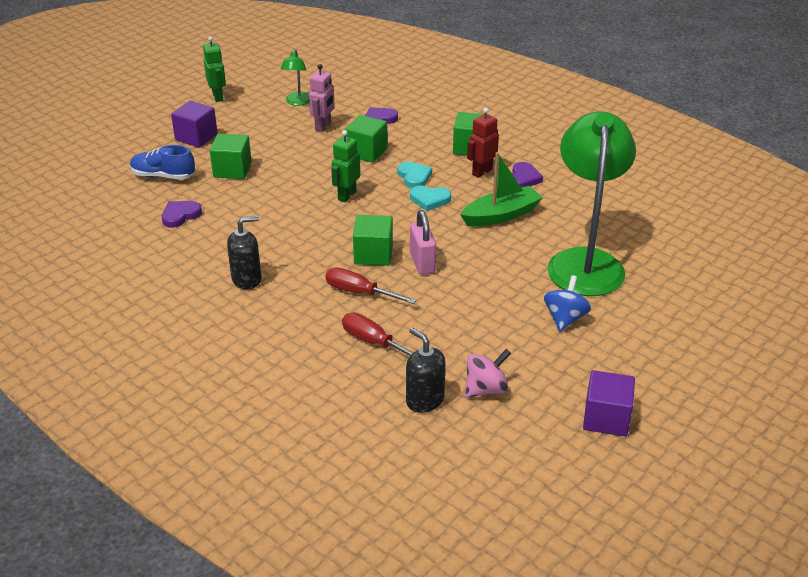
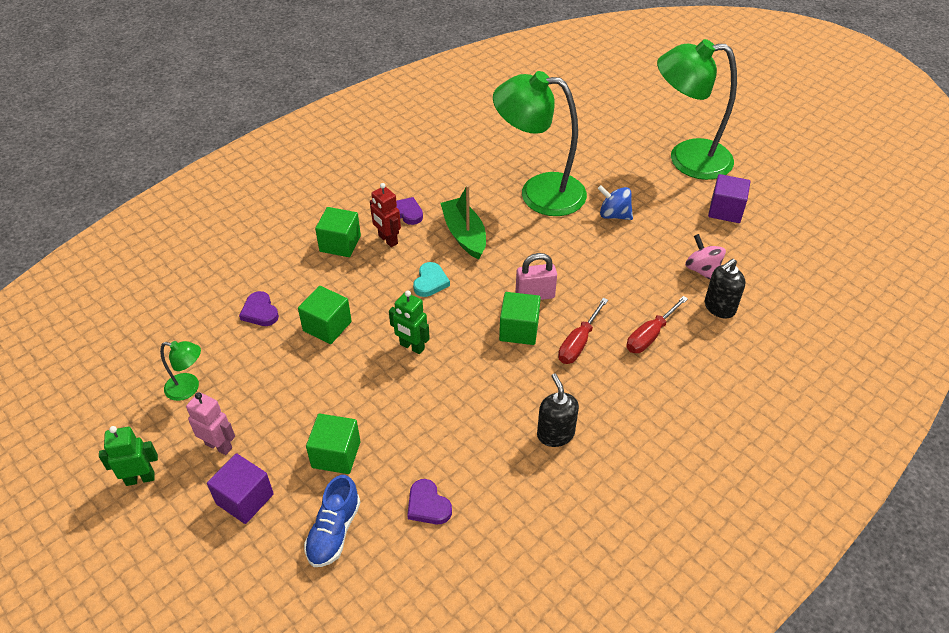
camera: 85 degrees left, 10 degrees up
pink robot [309,64,335,132] -> pink robot moved to [186,392,235,455]
turquoise heart [397,162,432,188] -> none
none -> green lamp [657,39,737,180]

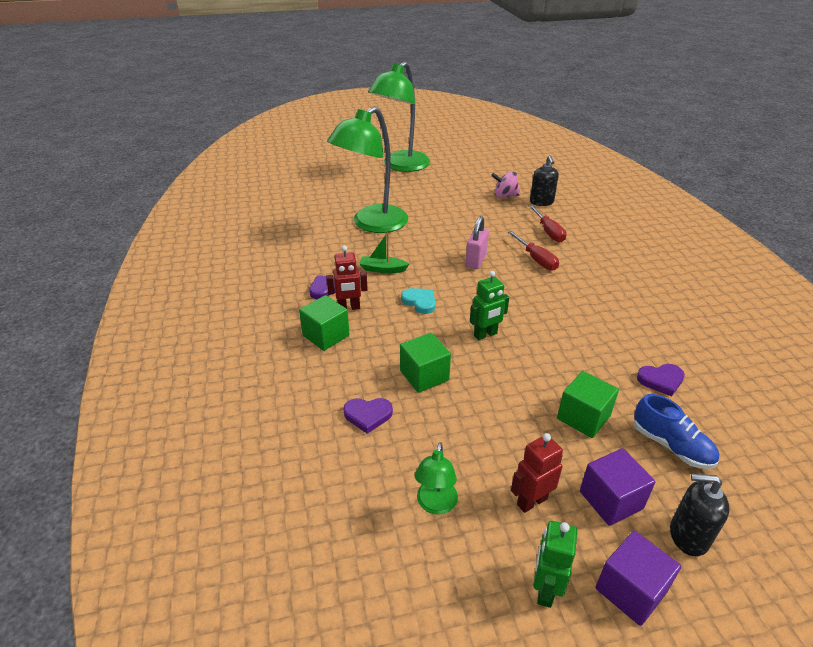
camera: 60 degrees left, 10 degrees down
green lamp [160,341,201,401] -> green lamp turned 150 degrees clockwise [414,442,458,515]
pink robot [186,392,235,455] -> red robot [511,433,563,513]
green boat [440,185,486,260] -> green boat [359,232,409,273], size x0.65
green cube [499,292,541,345] -> none
black soap dispenser [537,373,579,447] -> black soap dispenser moved to [670,474,730,556]
blue spinning top [598,185,633,220] -> none
purple cube [708,174,750,223] -> purple cube moved to [595,531,681,626]

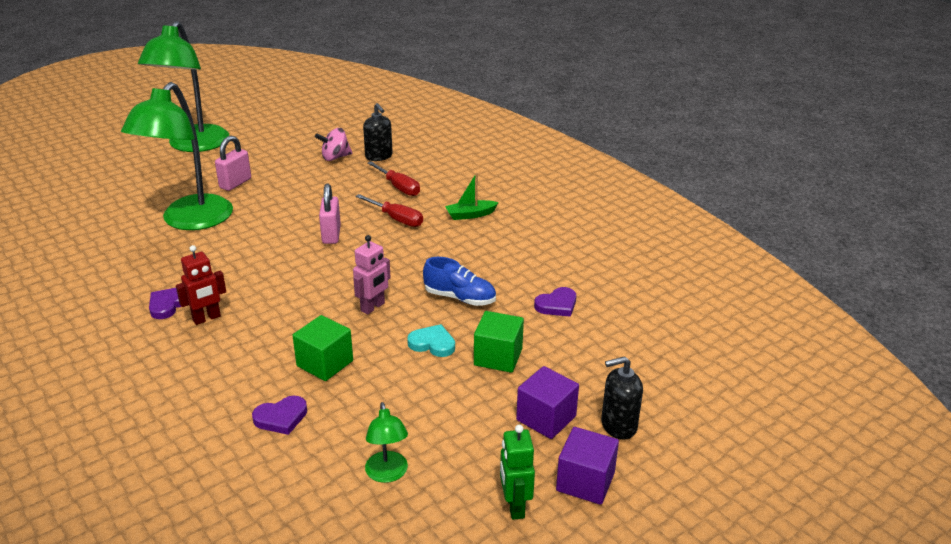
camera: 25 degrees left, 5 degrees down
green cube [299,295,350,351] -> none
green boat [359,232,409,273] -> green boat moved to [445,173,499,220]
turquoise heart [401,288,435,314] -> turquoise heart moved to [407,324,455,357]
green robot [470,271,509,340] -> pink robot [353,235,391,315]
red robot [511,433,563,513] -> none
blue shoe [634,394,719,469] -> blue shoe moved to [423,257,496,306]
none -> pink padlock [215,136,251,191]

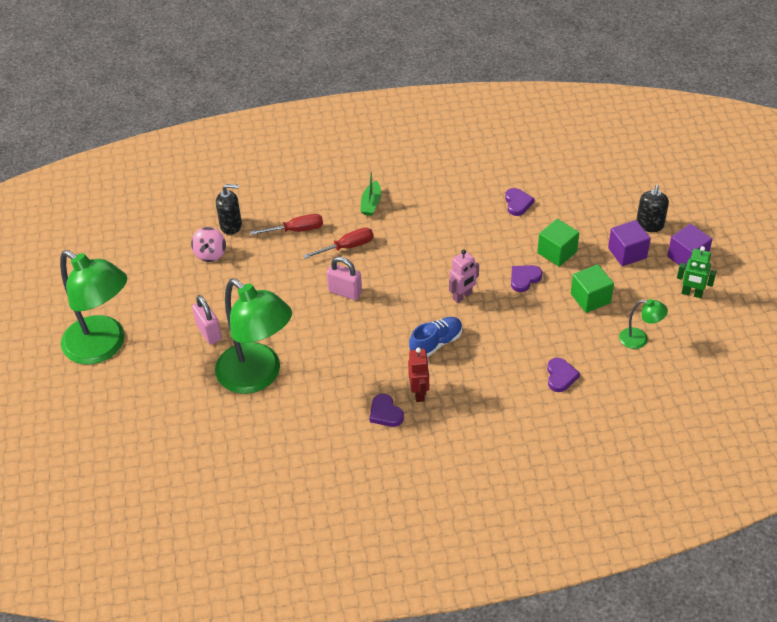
camera: 60 degrees left, 15 degrees up
green cube [293,315,353,381] -> green cube moved to [571,264,614,313]
pink robot [353,235,391,315] -> pink robot turned 75 degrees clockwise [449,249,479,303]
turquoise heart [407,324,455,357] -> purple heart [511,265,542,292]
blue shoe [423,257,496,306] -> blue shoe moved to [409,317,462,357]

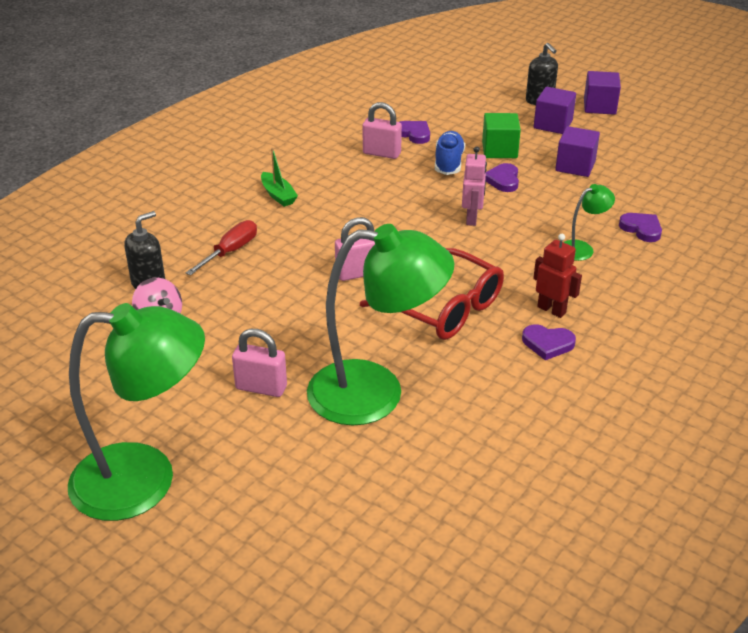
camera: 45 degrees left, 10 degrees down
red screwdriver [303,228,374,259] -> none
blue shoe [409,317,462,357] -> blue shoe moved to [435,131,465,175]
green cube [571,264,614,313] -> purple cube [555,126,600,177]
green lamp [619,299,668,349] -> green lamp moved to [564,184,615,261]
green robot [677,246,716,298] -> none
none -> red glasses [360,248,504,340]
none -> pink padlock [363,102,402,159]

